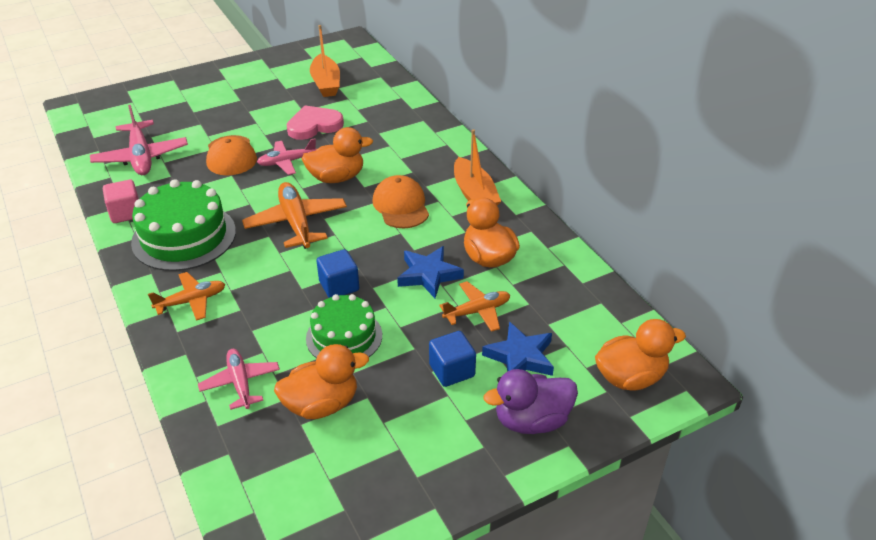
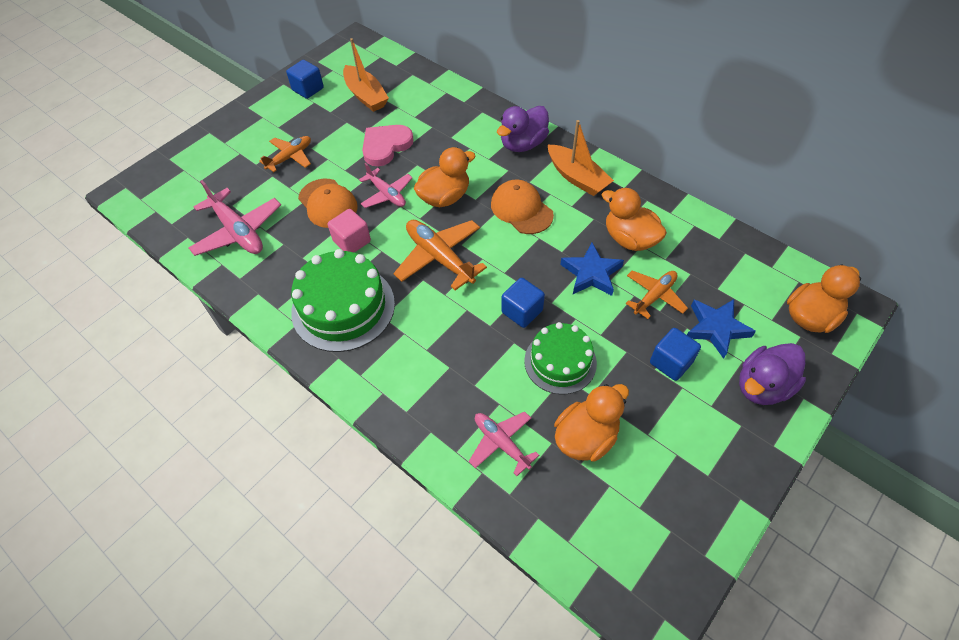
camera: 20 degrees left, 15 degrees up
pink cube [103,180,139,223] -> pink cube moved to [328,209,371,253]
orange plane [148,272,225,321] -> orange plane moved to [259,136,311,172]
pink plane [257,138,317,175] -> pink plane turned 90 degrees counterclockwise [359,163,413,208]
none -> blue cube [286,60,324,99]
none -> purple duck [497,106,549,152]

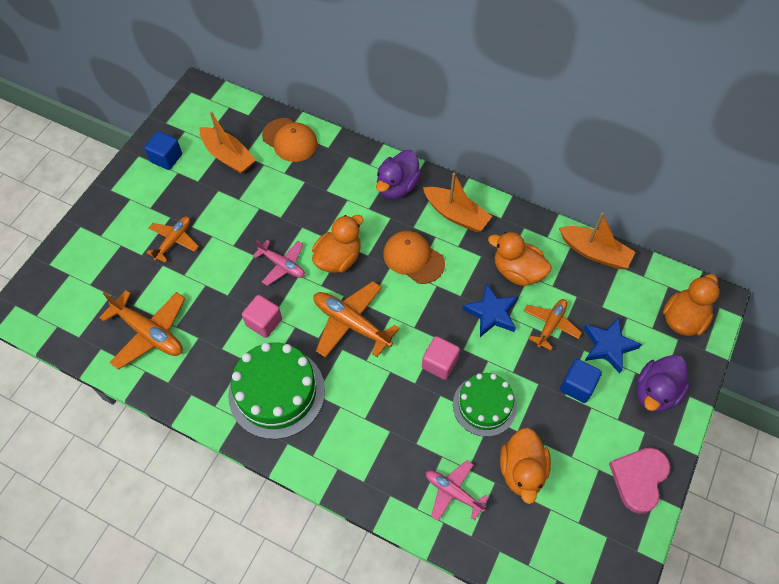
camera: 15 degrees left, 5 degrees up
pink plane [188,180,281,256] -> orange plane [99,290,185,370]
orange cap [298,179,358,228] -> orange cap moved to [262,118,318,162]
pink heart [362,125,414,166] -> pink heart moved to [609,448,670,514]
blue cube [501,278,545,328] -> pink cube [422,336,460,380]
orange duck [554,384,629,462] -> orange duck turned 150 degrees clockwise [500,427,551,504]
none -> orange boat [559,213,635,269]

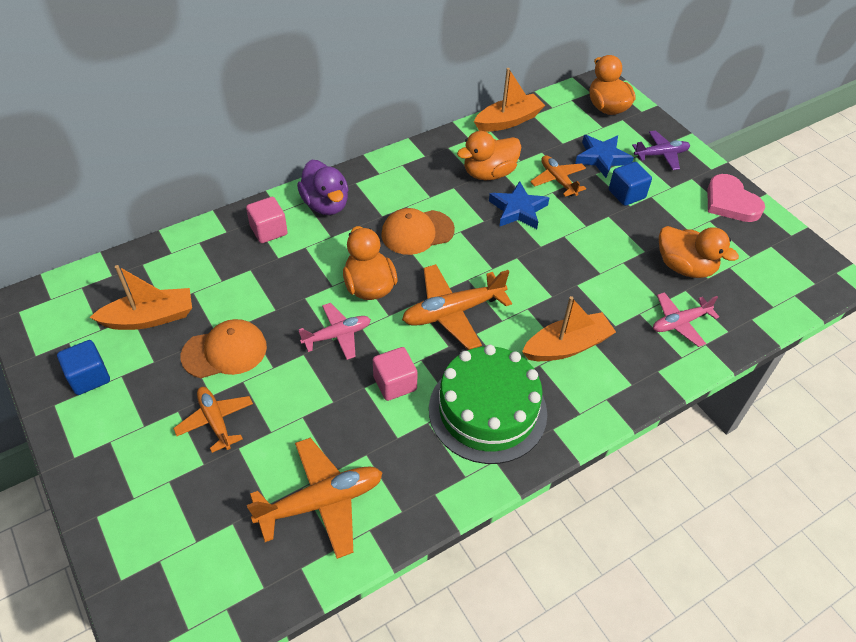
camera: 60 degrees left, 10 degrees down
orange cap [262,118,318,162] -> orange cap moved to [181,319,267,378]
pink cube [422,336,460,380] -> pink cube moved to [246,197,288,243]
orange boat [423,173,492,232] -> orange boat moved to [522,296,616,361]
green cake [453,373,517,437] -> none
purple duck [637,355,690,412] -> purple plane [632,130,690,170]

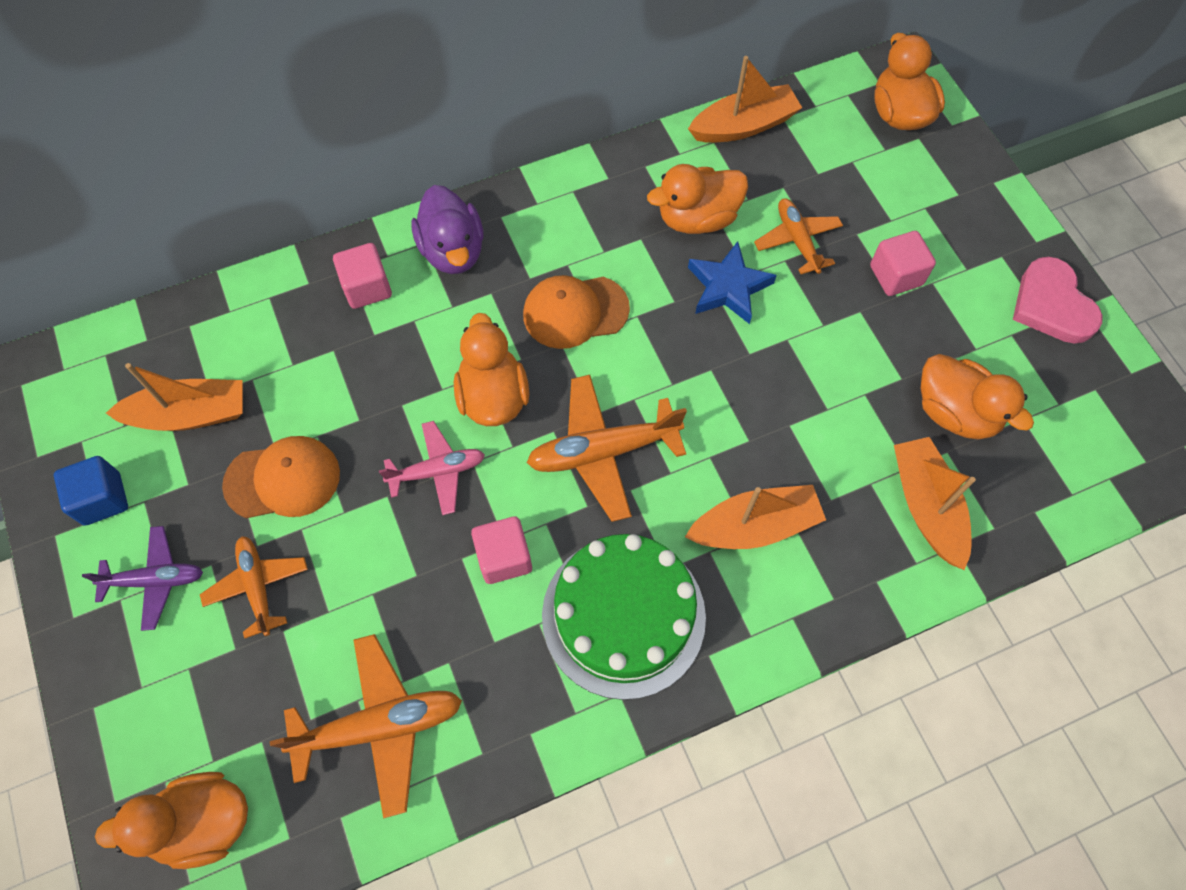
camera: 10 degrees right, 15 degrees up
blue star [575,135,634,178] -> none
blue cube [609,162,652,206] -> pink cube [870,231,936,296]
purple plane [632,130,690,170] -> purple plane moved to [82,526,203,631]
pink plane [653,292,719,347] -> orange boat [894,437,976,570]
none -> orange duck [95,772,248,869]

